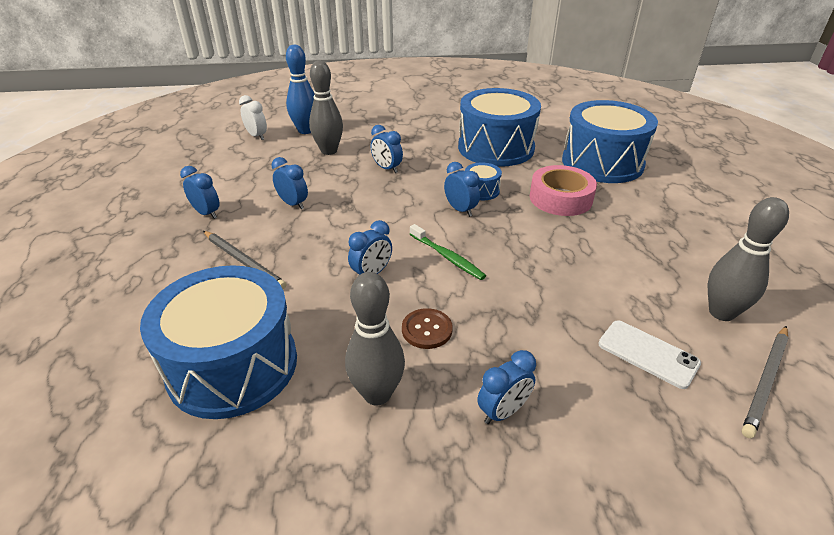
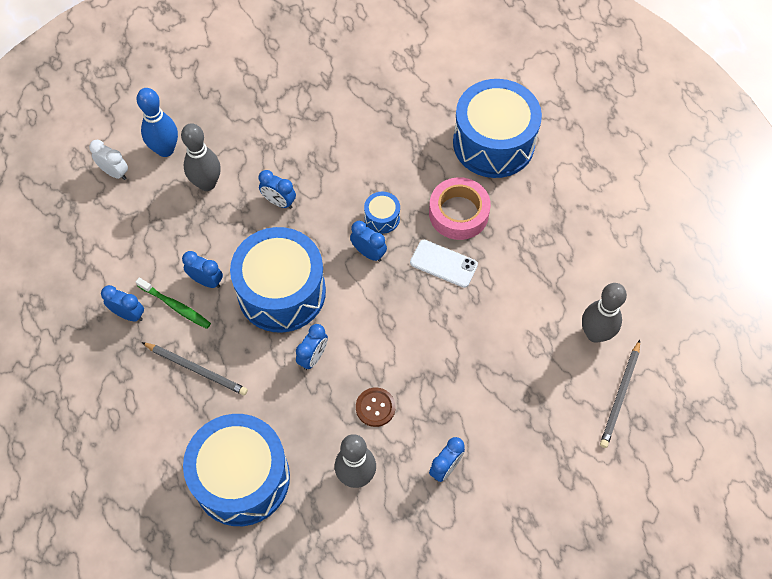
camera: 15 degrees left, 25 degrees up
green toothbrush [410,224,486,280] -> green toothbrush moved to [136,278,211,329]
blue drum [458,88,541,167] -> blue drum moved to [230,227,326,333]
white phone [598,320,701,389] -> white phone moved to [410,240,478,288]

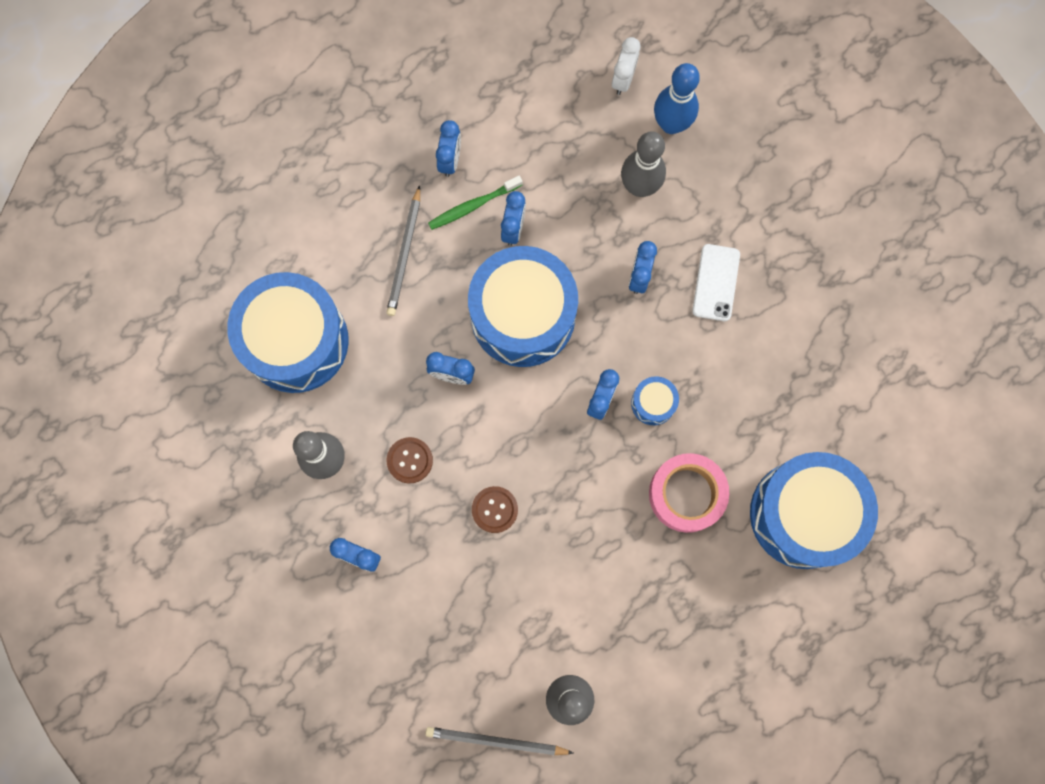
camera: 75 degrees right, 15 degrees up
green toothbrush [136,278,211,329] -> green toothbrush turned 45 degrees clockwise [428,176,522,230]
white phone [410,240,478,288] -> white phone moved to [692,244,740,321]
none -> brown button [472,486,518,533]

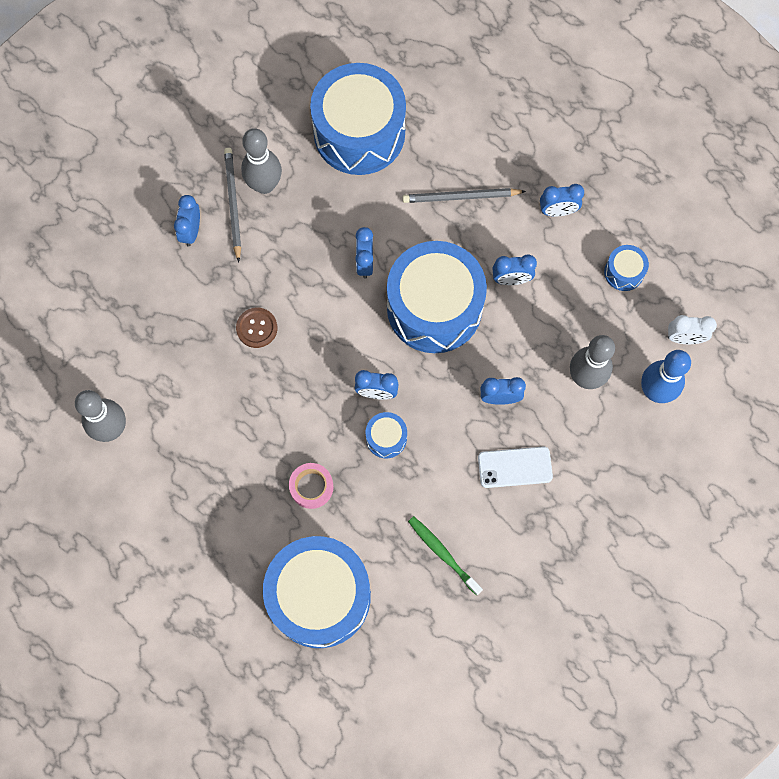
camera: 75 degrees right, 5 degrees down
brown button [387,437,433,484] -> none
grey pencil [425,727,573,755] -> grey pencil moved to [224,148,241,262]
green toothbrush [428,176,522,230] -> green toothbrush moved to [408,516,483,595]
pink tape [649,453,729,533] -> pink tape [289,463,333,509], size x0.62
none -> blue drum [604,245,649,291]

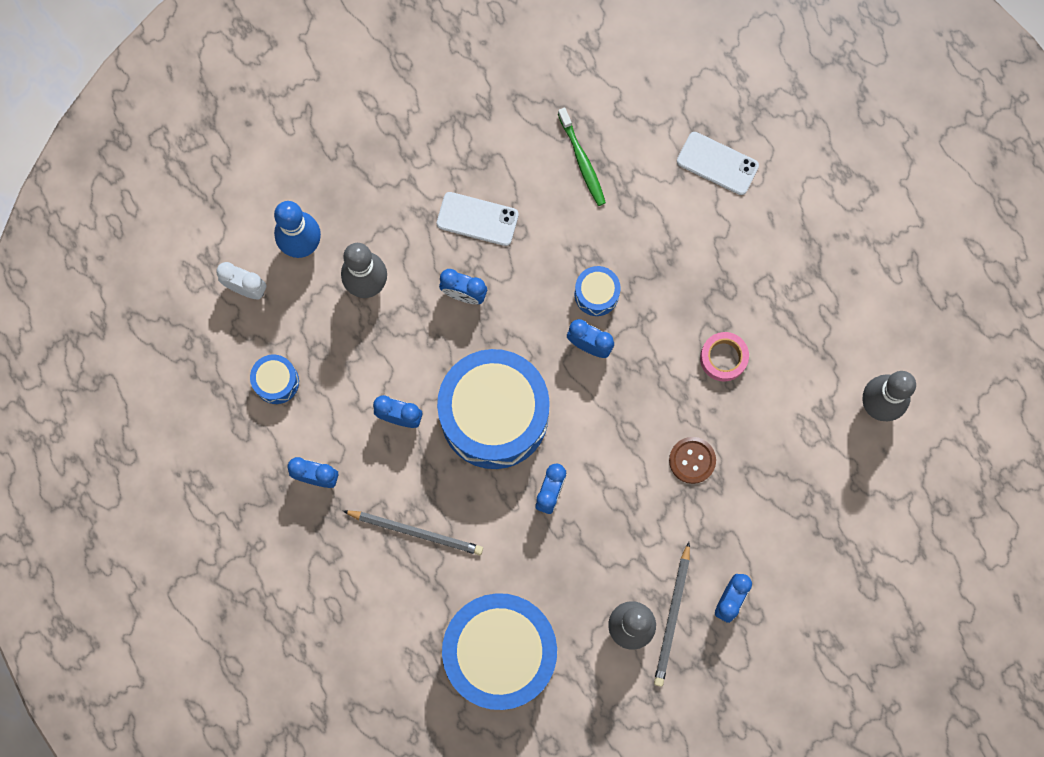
camera: 160 degrees left, 5 degrees up
blue drum [263,536,371,648] -> white phone [677,132,759,195]
pink tape [289,463,333,509] -> pink tape moved to [700,332,749,381]

